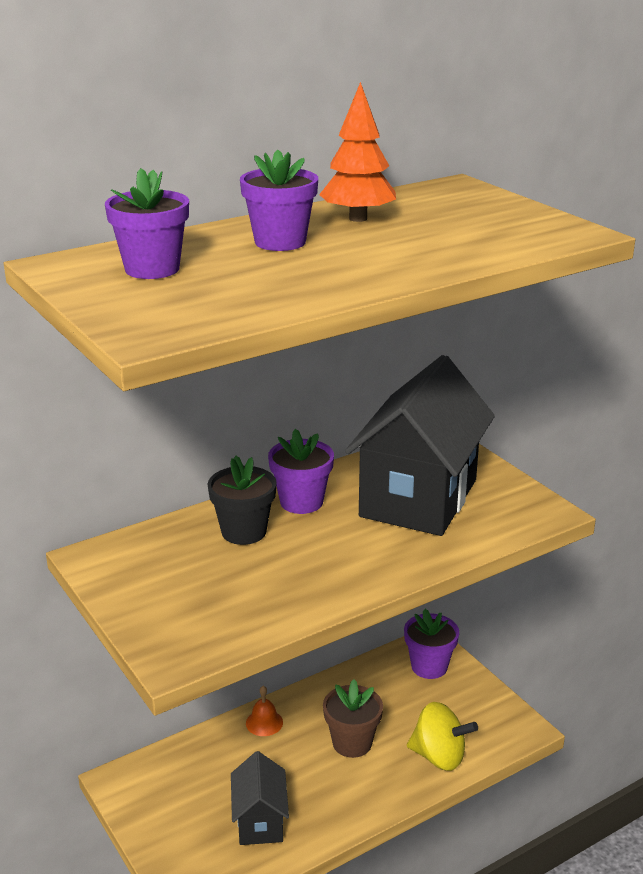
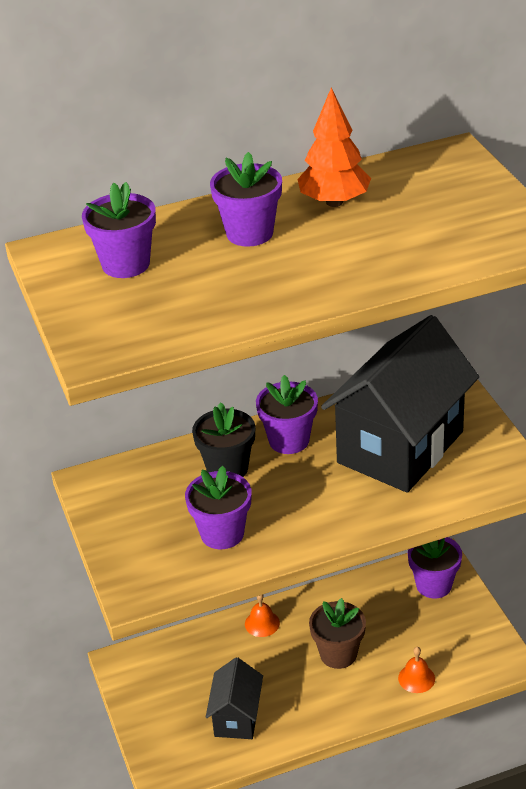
camera: 15 degrees right, 10 degrees up
yellow spinning top [407,702,478,771] -> orange bell [398,647,435,693]
none -> purple flower pot [185,466,251,549]

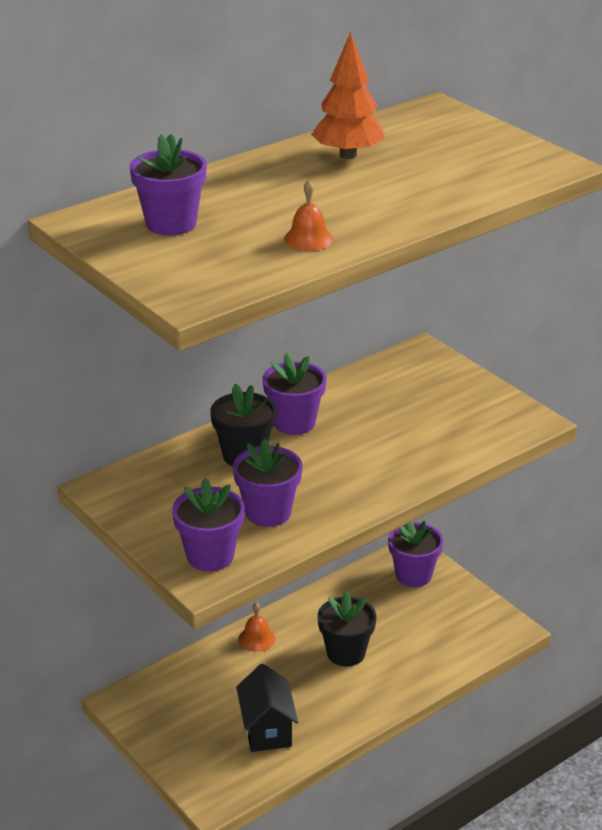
camera: 20 degrees left, 5 degrees down
purple flower pot [210,152,282,247] -> purple flower pot moved to [172,478,245,571]
brown flower pot [309,598,366,669] -> black flower pot [318,591,376,666]
black house [321,315,479,493] -> none
orange bell [398,647,435,693] -> orange bell moved to [284,180,333,251]

